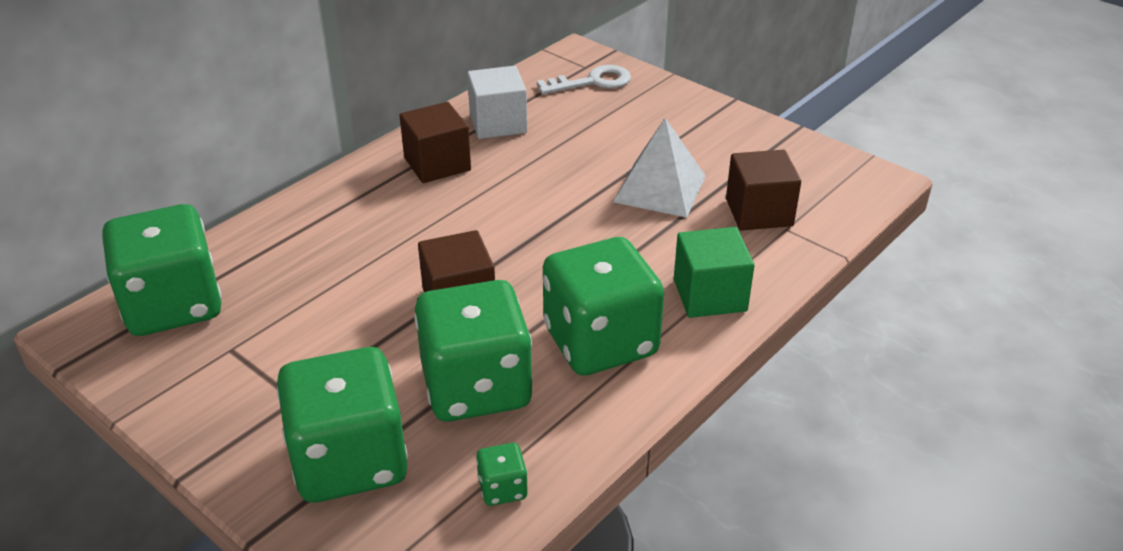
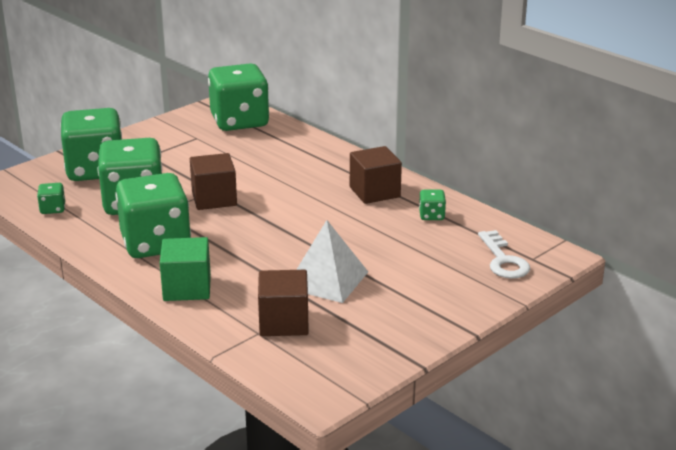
camera: 95 degrees right, 10 degrees down
white cube [467,66,527,139] -> green dice [419,190,446,220]

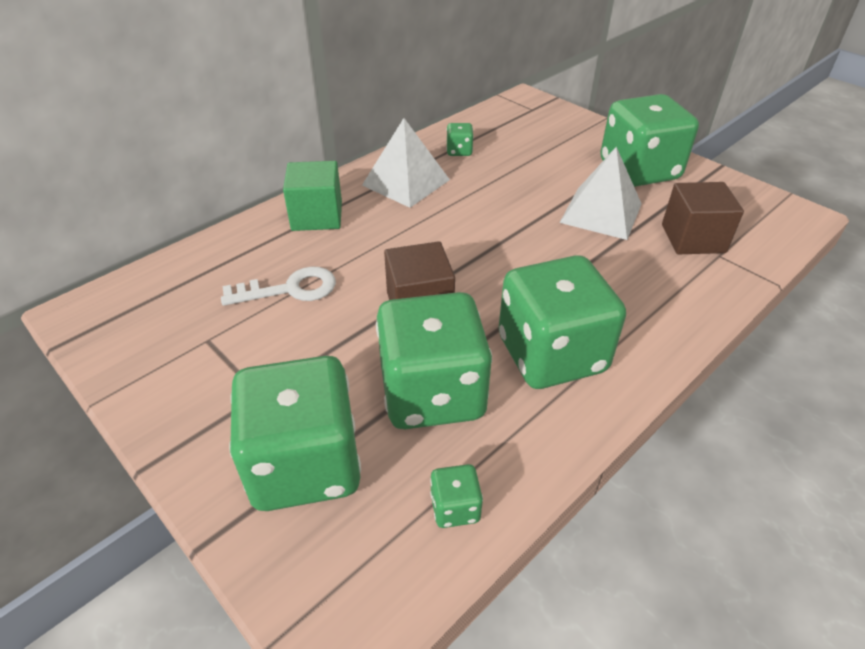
camera: 90 degrees left, 15 degrees up
green cube [160,237,211,301] -> green cube moved to [283,161,342,231]
green dice [208,63,269,131] -> green dice moved to [600,94,699,187]
brown cube [350,146,402,204] -> white pyramid [362,118,450,208]
white key [478,230,530,279] -> white key moved to [221,267,336,306]

